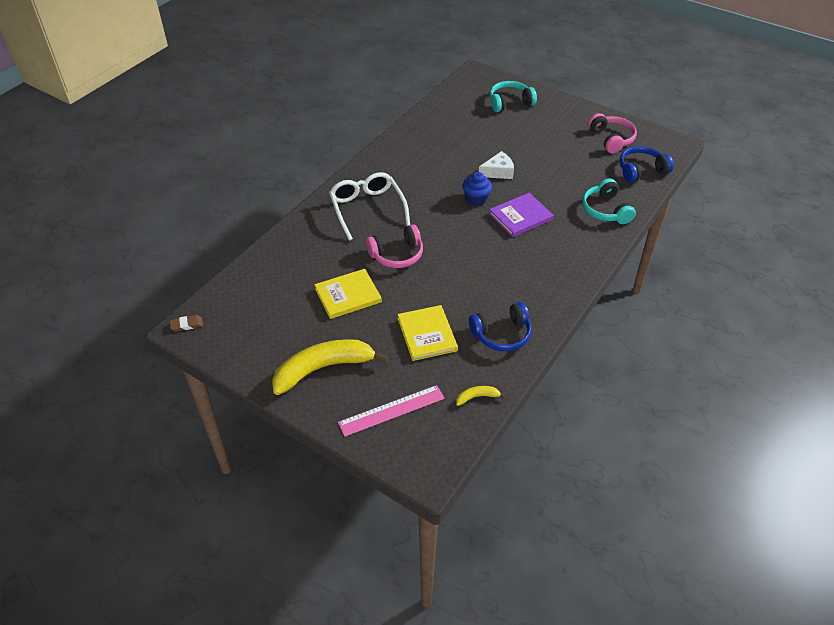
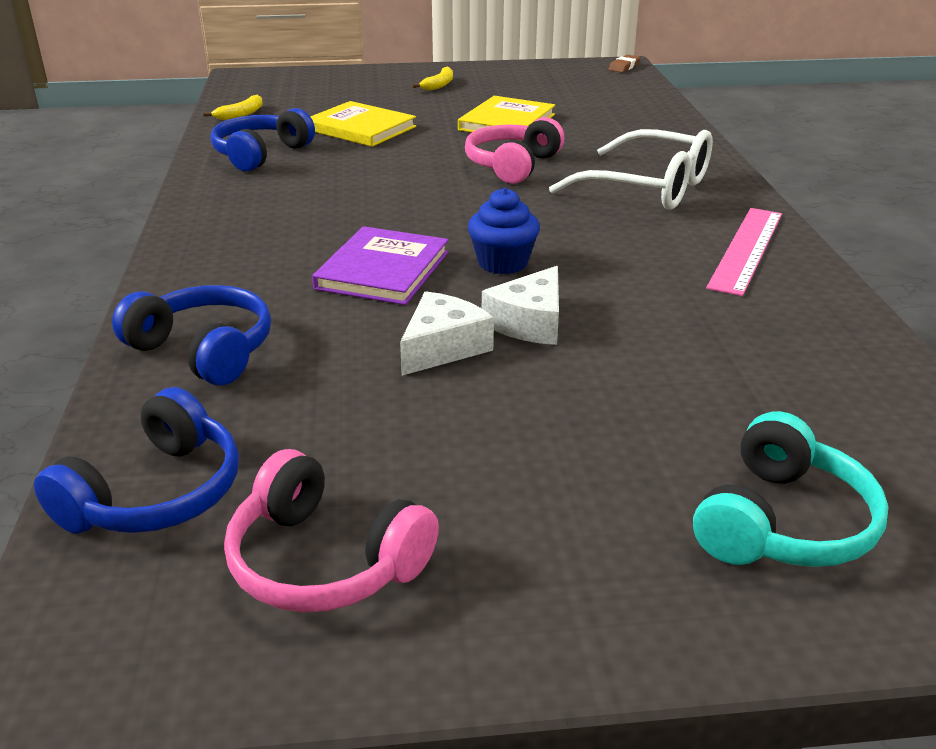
camera: 140 degrees right, 15 degrees down
yellow banana [272,339,388,395] -> yellow banana [412,67,453,91], size x0.42
pink ruler [338,385,445,437] -> pink ruler moved to [706,208,782,296]
turquoise headphones [582,178,636,224] -> blue headphones [112,285,271,386]
none -> white cheese [400,291,494,376]

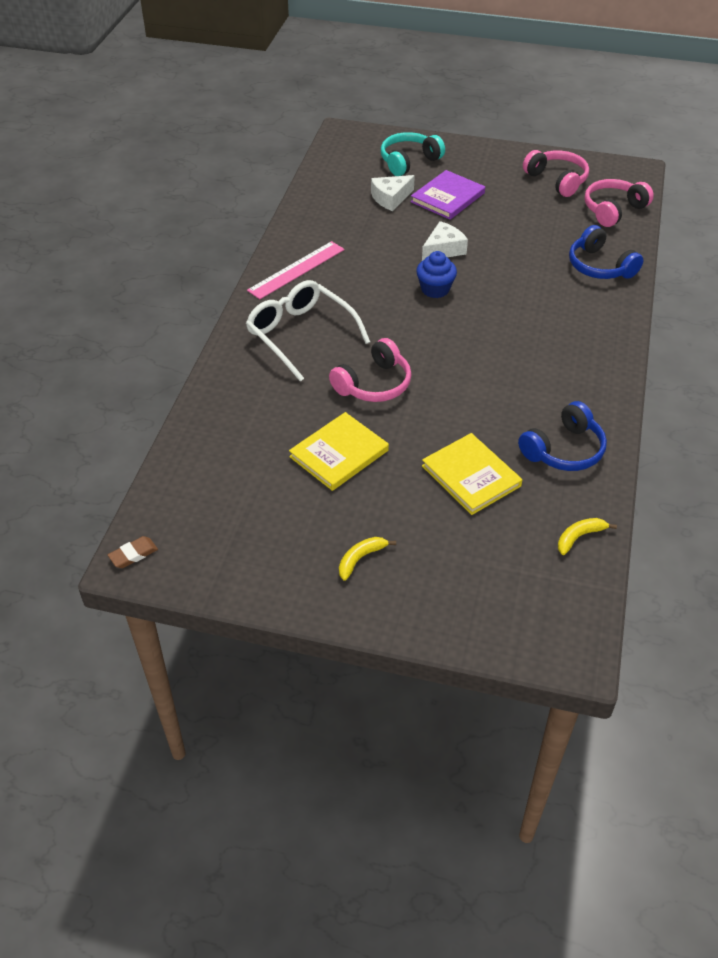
camera: 160 degrees left, 15 degrees up
blue headphones [34,387,239,534] -> pink headphones [585,179,654,227]
purple book [312,226,449,305] -> purple book moved to [411,170,485,220]
white cheese [400,291,494,376] -> white cheese moved to [371,175,415,211]

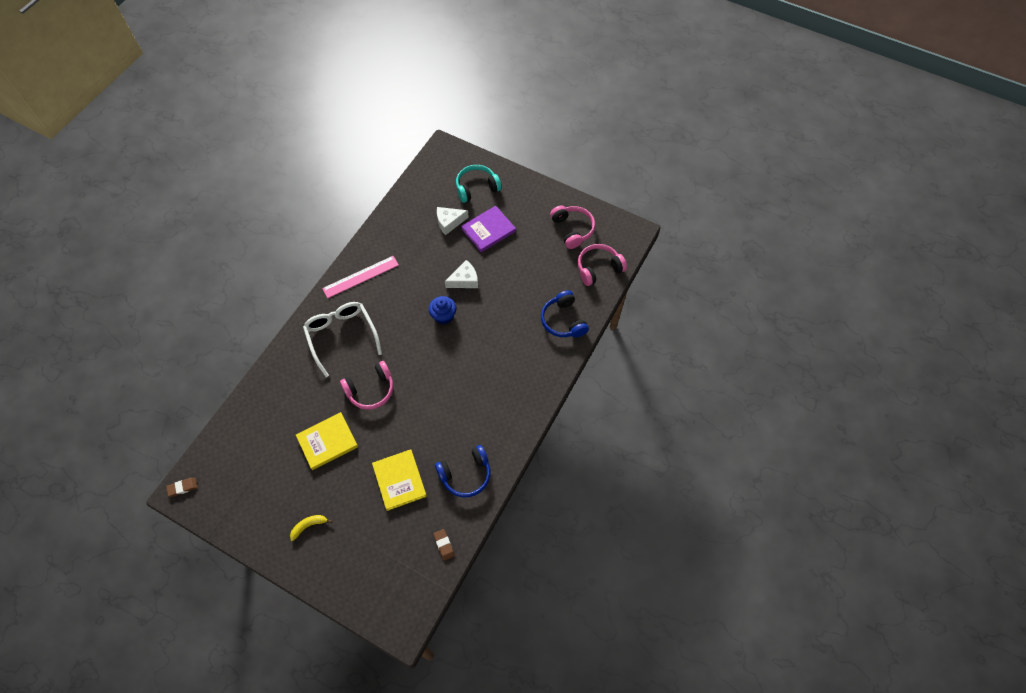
camera: 15 degrees right, 15 degrees up
yellow banana [558,518,617,555] -> brown eraser [433,529,455,561]

